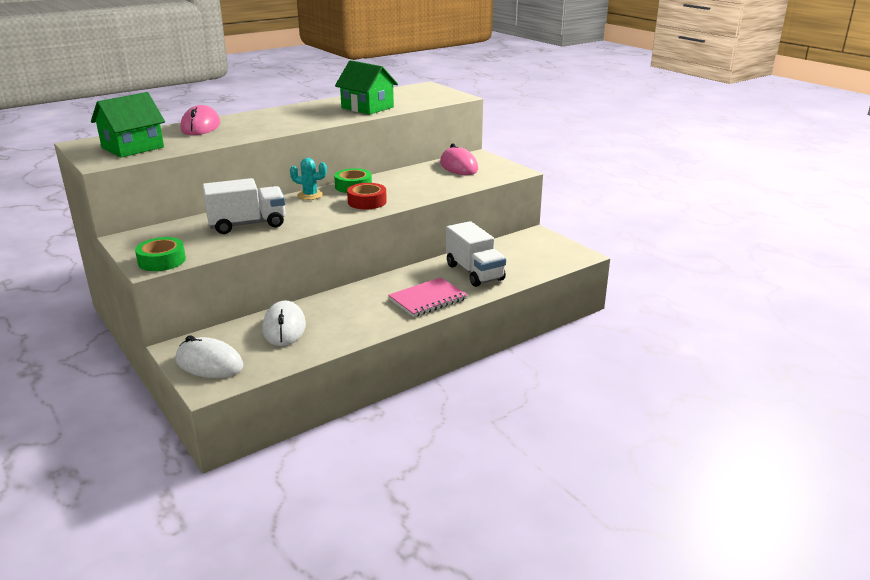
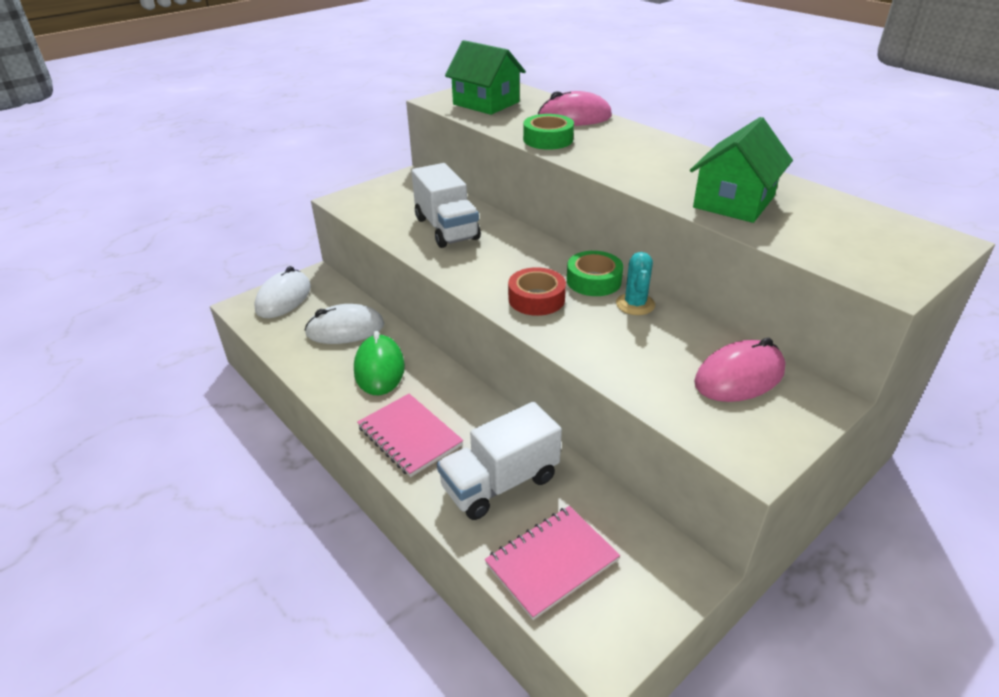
camera: 85 degrees right, 10 degrees up
green tape [135,237,186,271] -> green tape moved to [523,114,574,150]
turquoise cactus [290,158,327,200] -> turquoise cactus moved to [616,252,655,315]
none -> green mouse [354,331,405,395]
none -> pink notebook [485,506,620,620]

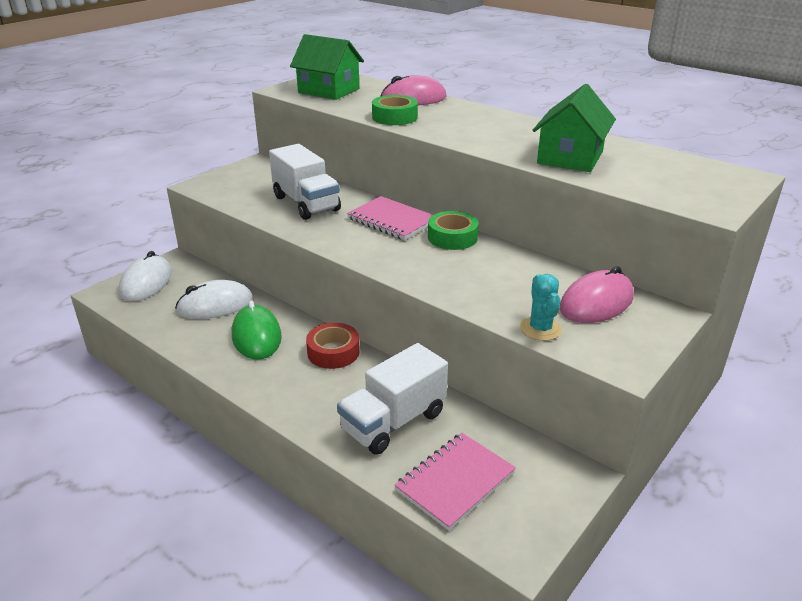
camera: 10 degrees left, 5 degrees down
pink notebook [357,394,463,477] -> pink notebook moved to [347,196,433,240]
red tape [508,267,566,316] -> red tape moved to [306,323,360,369]
turquoise cactus [616,252,655,315] -> turquoise cactus moved to [520,274,562,341]

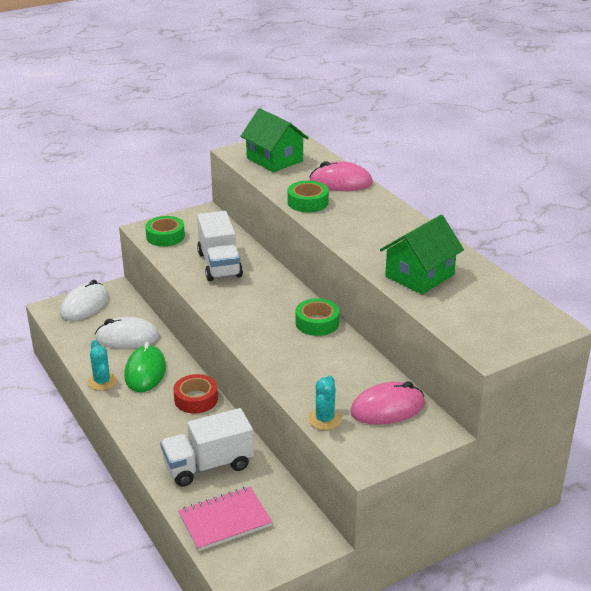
camera: 20 degrees right, 0 degrees up
pink notebook [347,196,433,240] -> none
none -> turquoise cactus [88,340,117,391]
none -> green tape [145,216,185,246]

